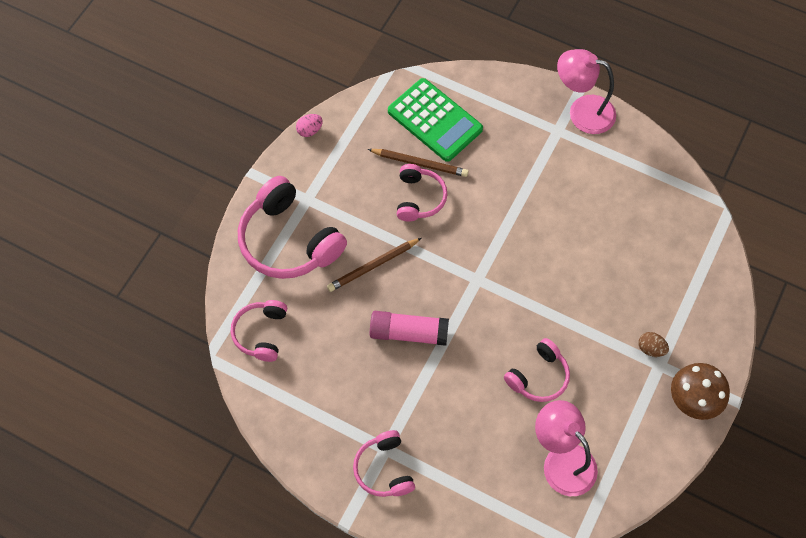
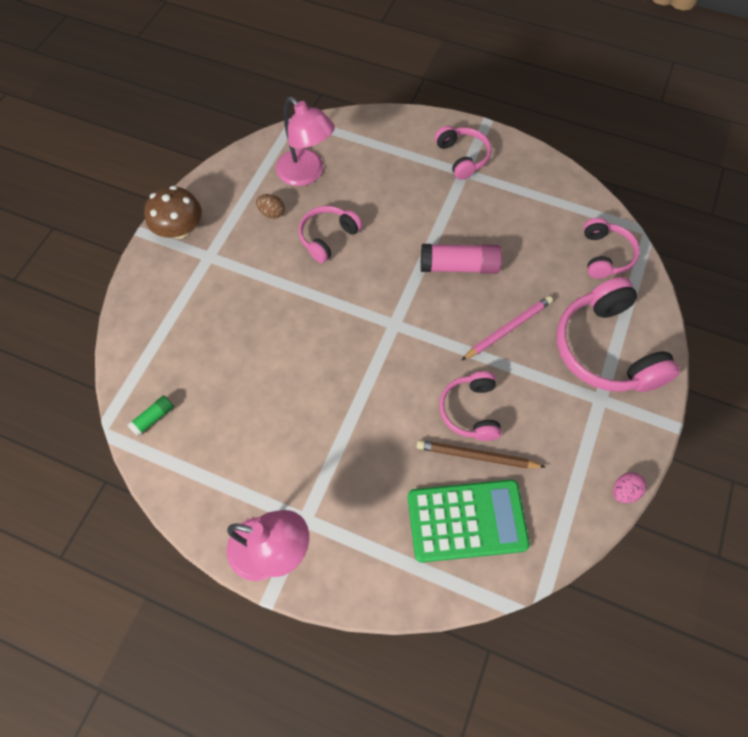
camera: 175 degrees right, 0 degrees up
pink headphones [238,176,347,279] -> pink headphones turned 150 degrees counterclockwise [556,277,680,392]
brown pencil [327,238,422,292] -> pink pencil [462,296,553,360]
green calculator [388,78,483,162] -> green calculator turned 135 degrees clockwise [408,480,530,563]
brown egg [638,332,669,357] -> brown egg moved to [256,194,285,219]
none -> green glue stick [127,395,174,437]

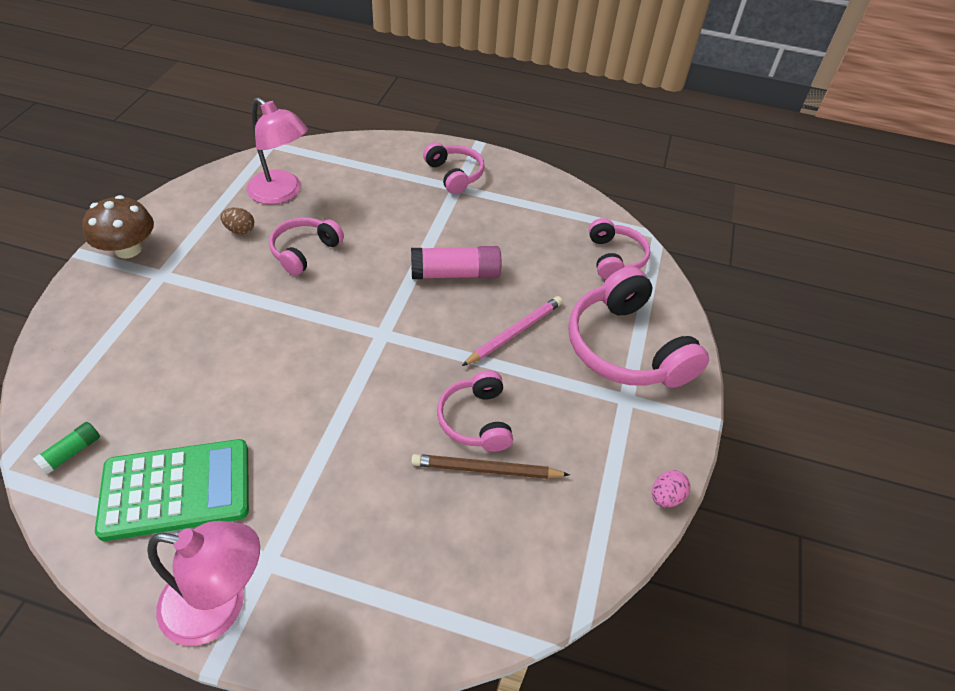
camera: 10 degrees left, 15 degrees down
green calculator [408,480,530,563] -> green calculator moved to [95,439,249,541]

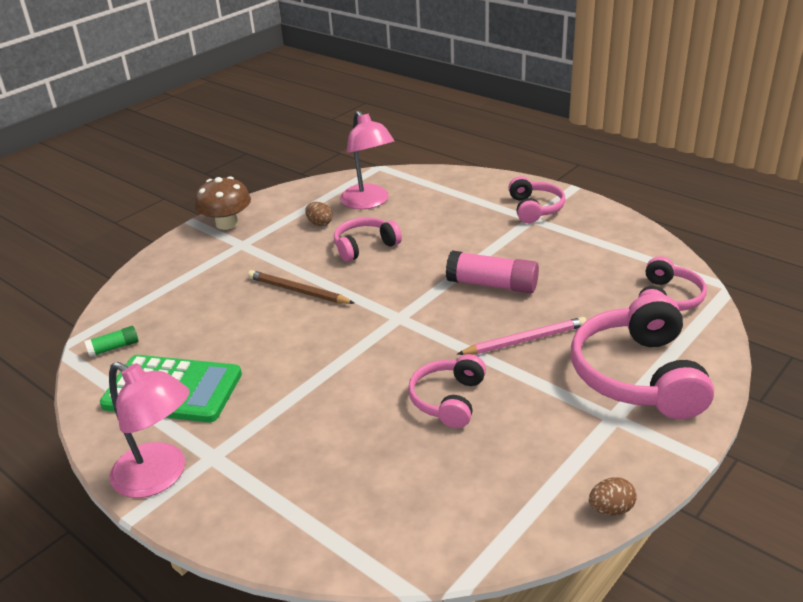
camera: 30 degrees right, 15 degrees down
brown pencil [411,454,570,479] -> brown pencil moved to [248,270,354,304]
pink egg [652,470,690,507] -> brown egg [589,477,637,516]

